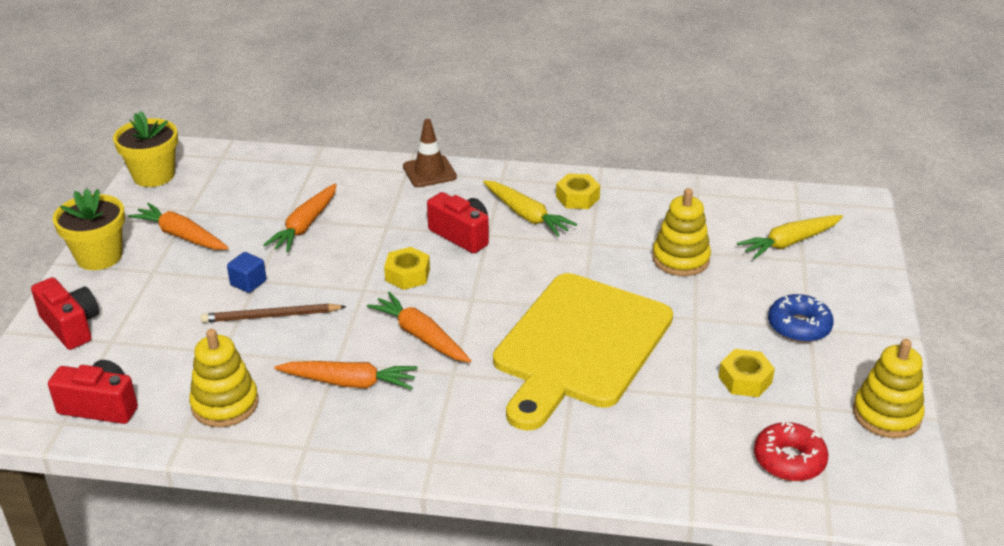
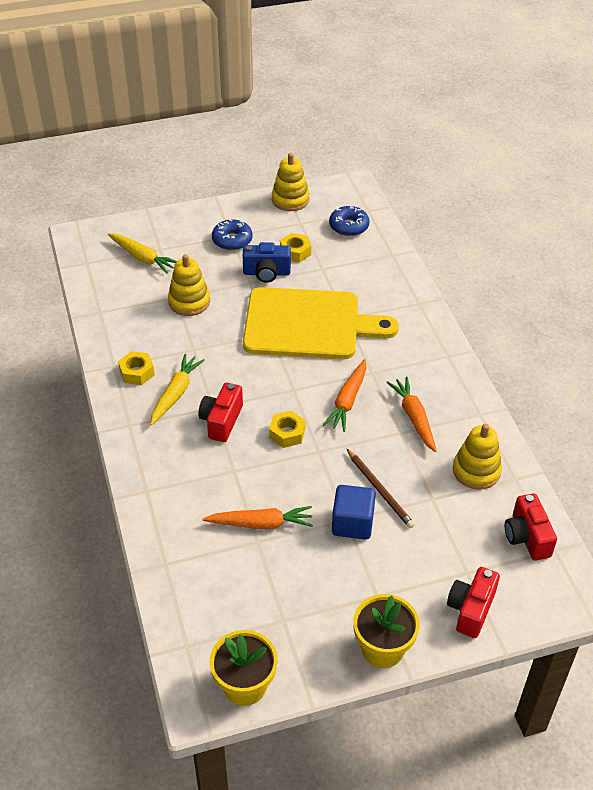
camera: 115 degrees left, 10 degrees up
orange carrot [128,203,229,250] -> none
blue cube [227,252,267,293] -> blue cube [332,485,376,540], size x1.67
brown traffic cone [403,119,457,187] -> none
red donut [754,421,829,481] -> blue donut [329,206,369,236]
none -> blue camera [243,242,291,283]

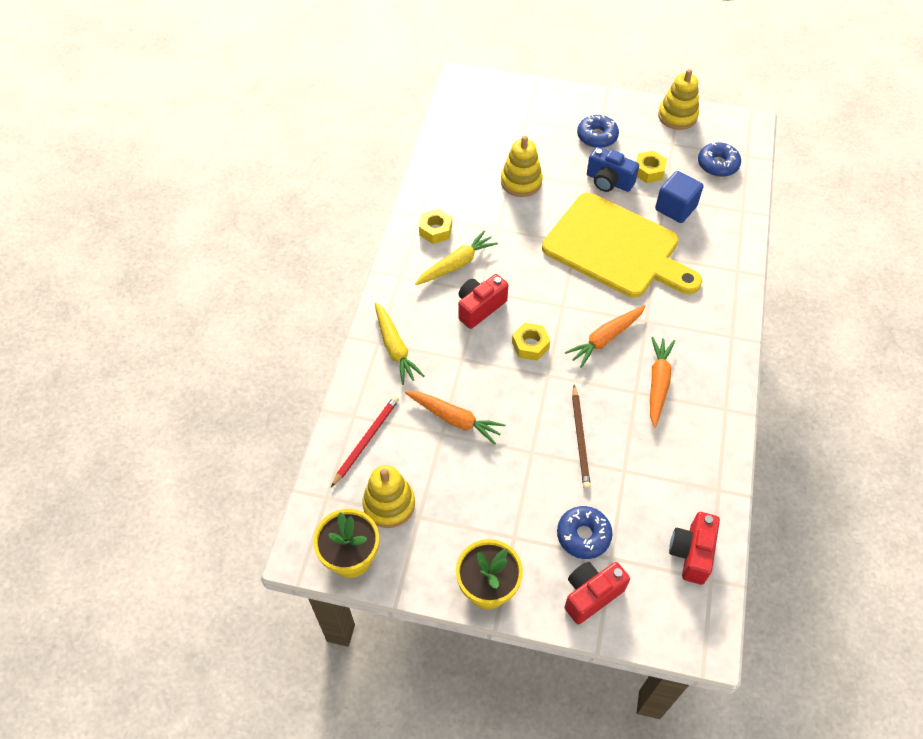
camera: 30 degrees right, 10 degrees up
yellow carrot [108,233,177,274] -> yellow carrot moved to [375,302,424,385]
blue cube [332,485,376,540] -> blue cube moved to [655,171,703,223]
yellow stacking toy [453,424,502,490] -> yellow stacking toy moved to [363,465,415,528]
none -> red pencil [331,396,399,487]
none -> blue donut [557,506,613,559]

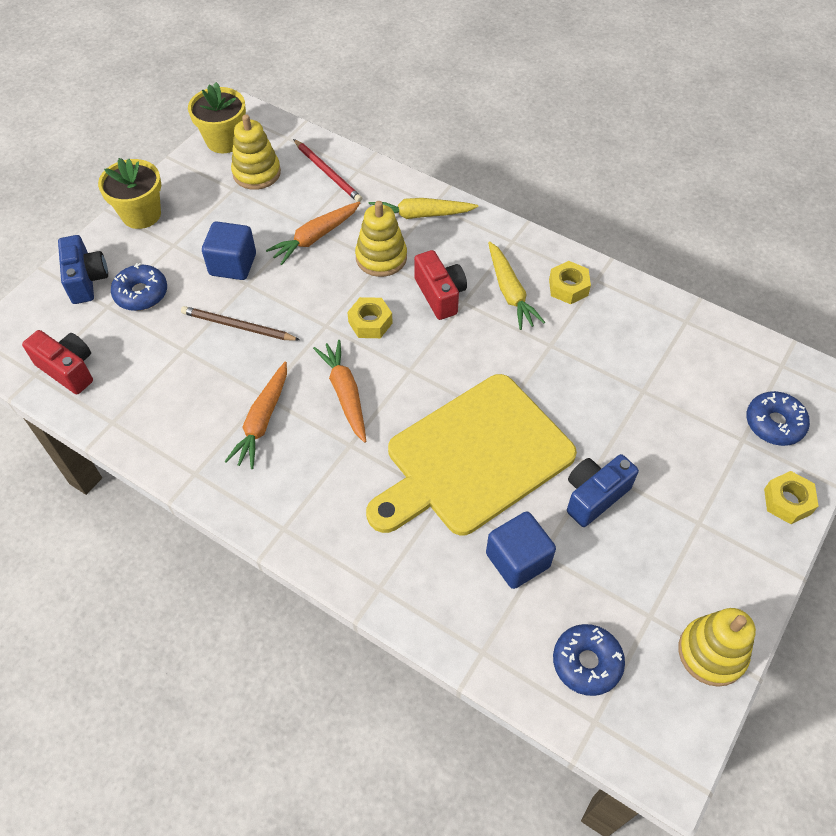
camera: 110 degrees right, 0 degrees up
yellow stacking toy [501,136,543,197] -> yellow stacking toy moved to [355,201,407,277]
red camera [565,562,630,624] -> blue camera [58,235,108,304]
blue donut [577,115,619,148] -> blue donut moved to [746,391,810,446]
yellow nut [636,151,667,183] -> yellow nut moved to [764,471,818,524]
orange carrot [650,337,675,428] -> orange carrot turned 75 degrees clockwise [225,362,287,469]
none -> blue cube [202,221,256,280]

